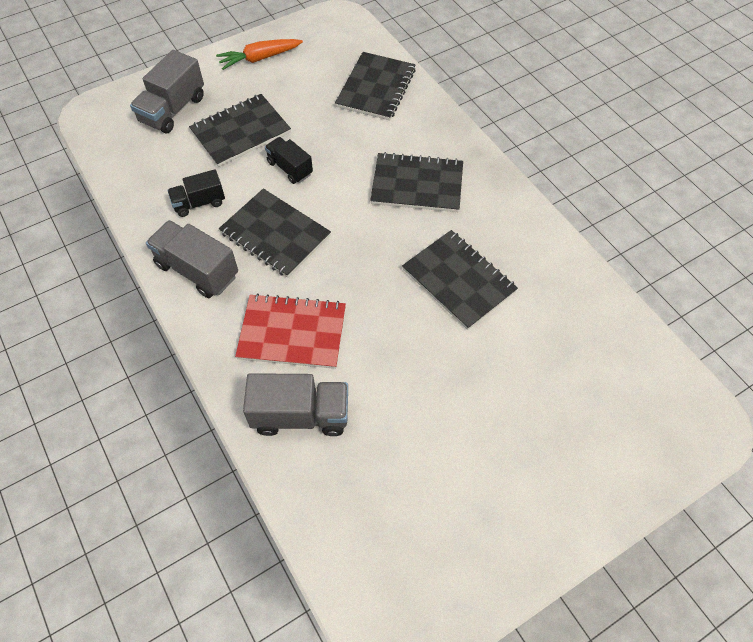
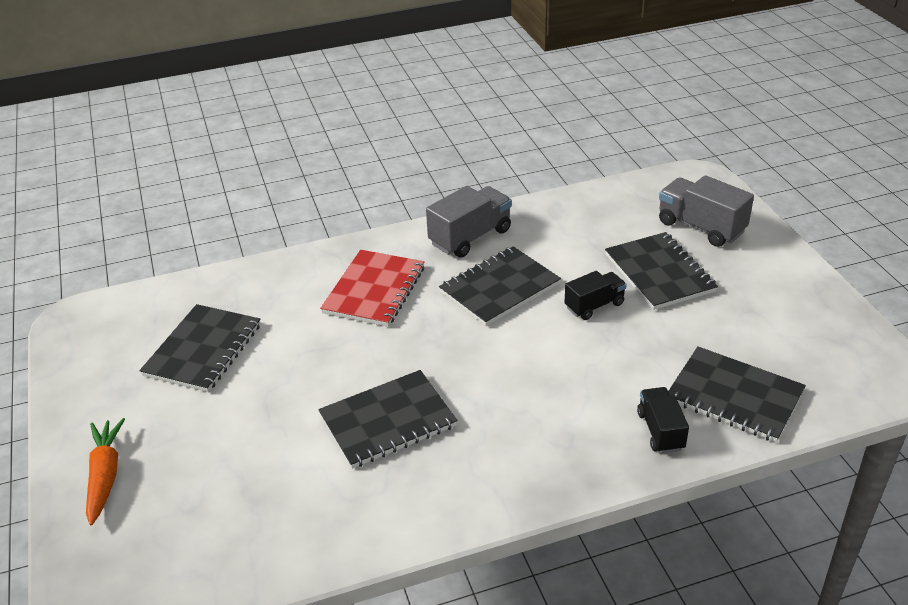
camera: 105 degrees right, 20 degrees down
black truck [167,169,225,217] -> black truck moved to [637,387,689,453]
orange carrot [216,39,303,70] -> orange carrot moved to [86,418,125,525]
grey truck [243,373,348,436] -> none
black notebook [370,152,463,212] -> black notebook moved to [139,304,261,392]

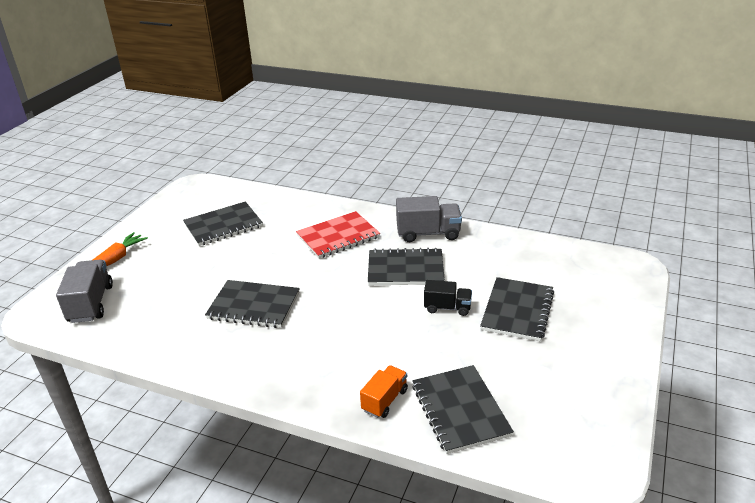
camera: 40 degrees right, 5 degrees down
black truck [637,387,689,453] -> orange truck [360,365,408,418]
grey truck [659,175,754,247] -> grey truck moved to [56,260,113,323]

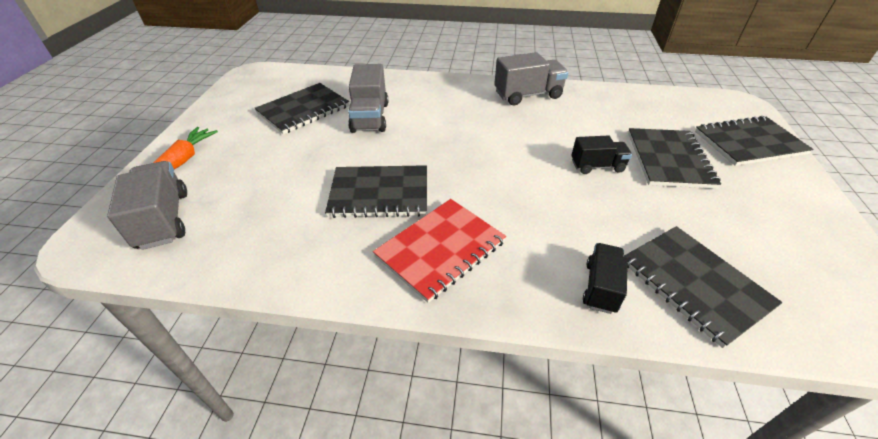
camera: 15 degrees left, 10 degrees up
red notebook [296,211,380,259] -> red notebook moved to [373,199,506,303]
orange truck [360,365,408,418] -> black truck [583,243,628,314]
black notebook [368,248,445,285] -> black notebook moved to [695,116,813,166]
none -> grey truck [348,64,388,133]

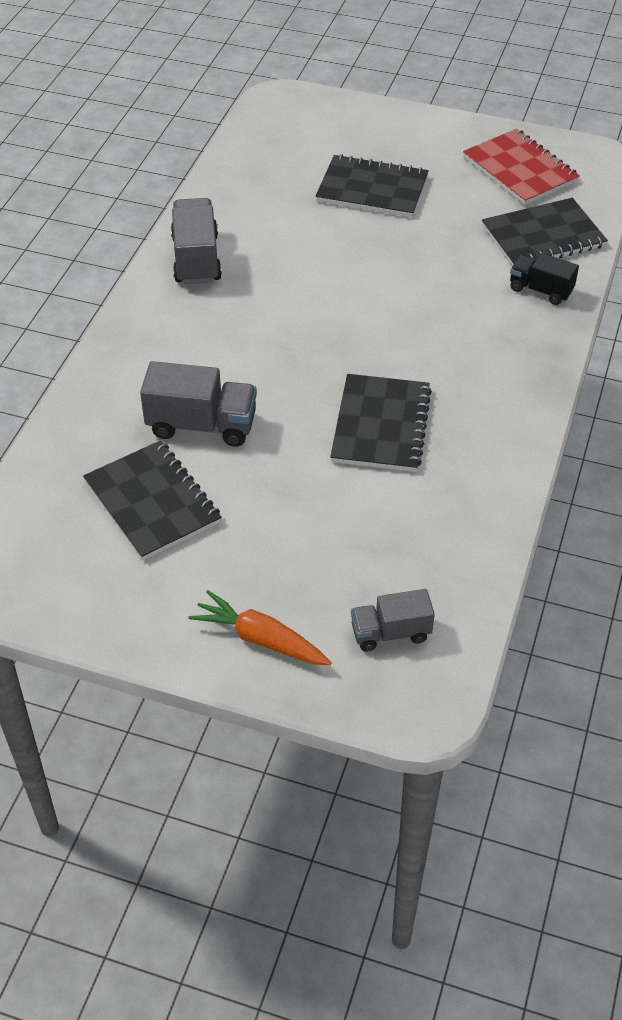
camera: 80 degrees left, 5 degrees up
grey truck [107,161,187,250] -> grey truck [351,589,435,652], size x0.64
red notebook [373,199,506,303] -> red notebook moved to [463,129,580,205]
black truck [572,135,632,174] -> none
black notebook [695,116,813,166] -> none

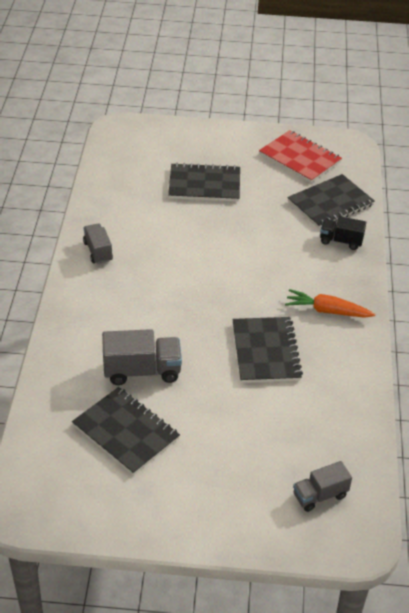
camera: 15 degrees left, 5 degrees down
grey truck [171,198,222,284] -> grey truck [83,223,113,264], size x0.64
orange carrot [188,590,332,665] -> orange carrot moved to [285,289,375,318]

